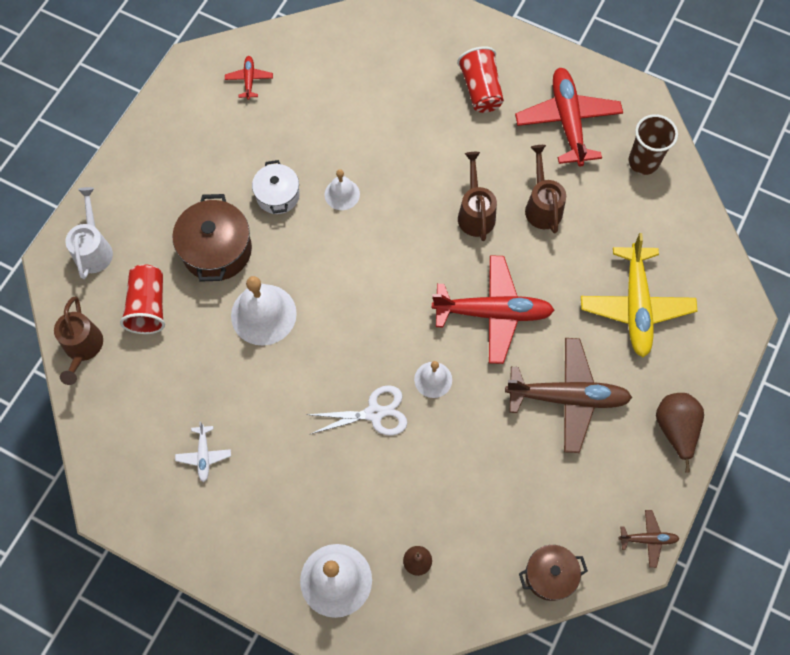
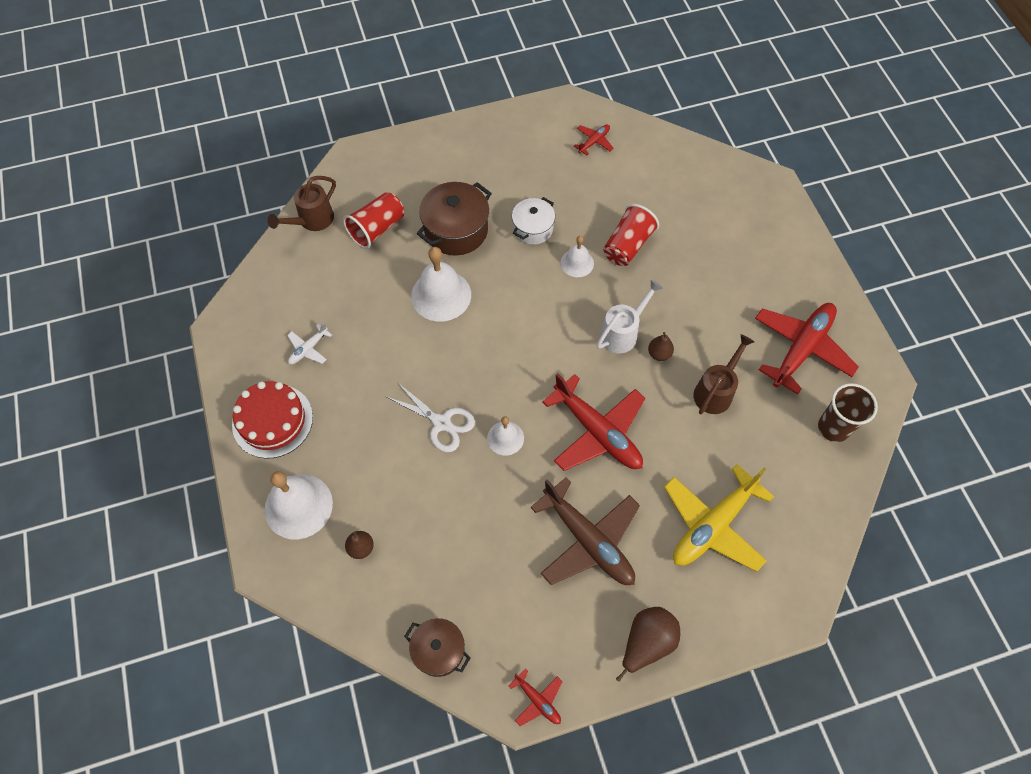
camera: 45 degrees right, 5 degrees down
white watering can [65,187,113,279] -> white watering can moved to [597,280,663,353]
red cup [457,46,504,113] -> red cup moved to [603,204,659,266]
brown watering can [458,152,497,241] -> brown pear [648,332,674,361]
brown plane [619,510,680,568] -> red plane [509,669,563,726]
none -> red cake [232,381,313,458]

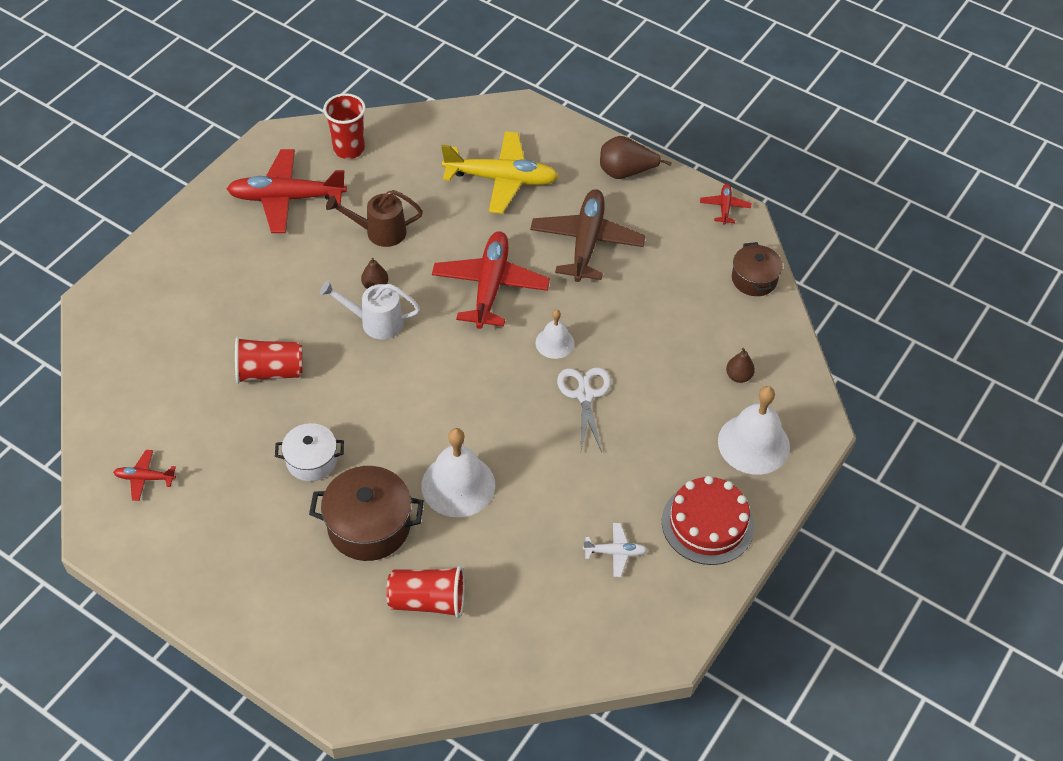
camera: 130 degrees left, 10 degrees down
brown watering can [267,176,336,231] -> none
white bell [561,236,594,277] -> none
brown cup [818,383,878,442] -> red cup [323,93,366,159]

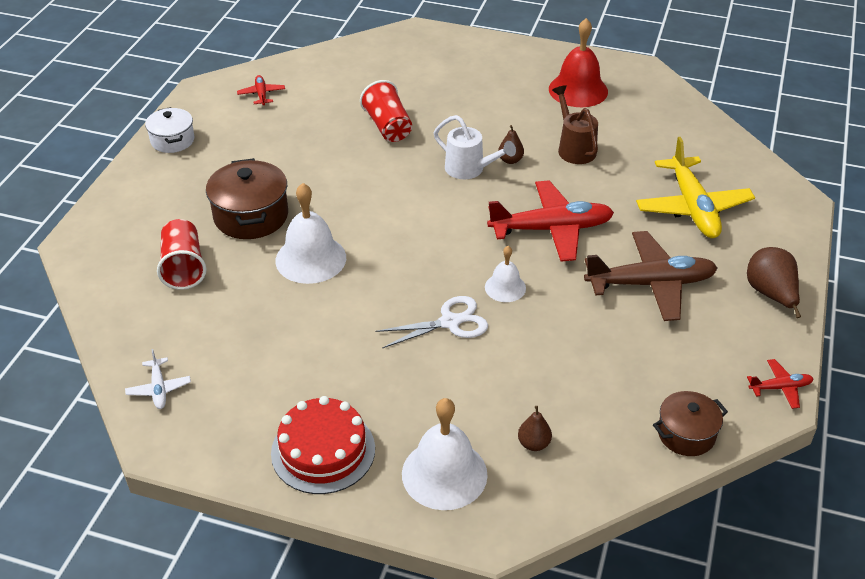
camera: 75 degrees right, 10 degrees down
red plane [227,149,347,233] -> red bell [549,18,608,107]
white pot [275,423,344,481] -> white pot moved to [145,107,195,153]
white watering can [320,280,420,339] -> white watering can turned 135 degrees clockwise [434,115,516,179]
red cup [323,93,366,159] -> none
white plane [583,523,647,577] -> white plane moved to [125,349,191,409]

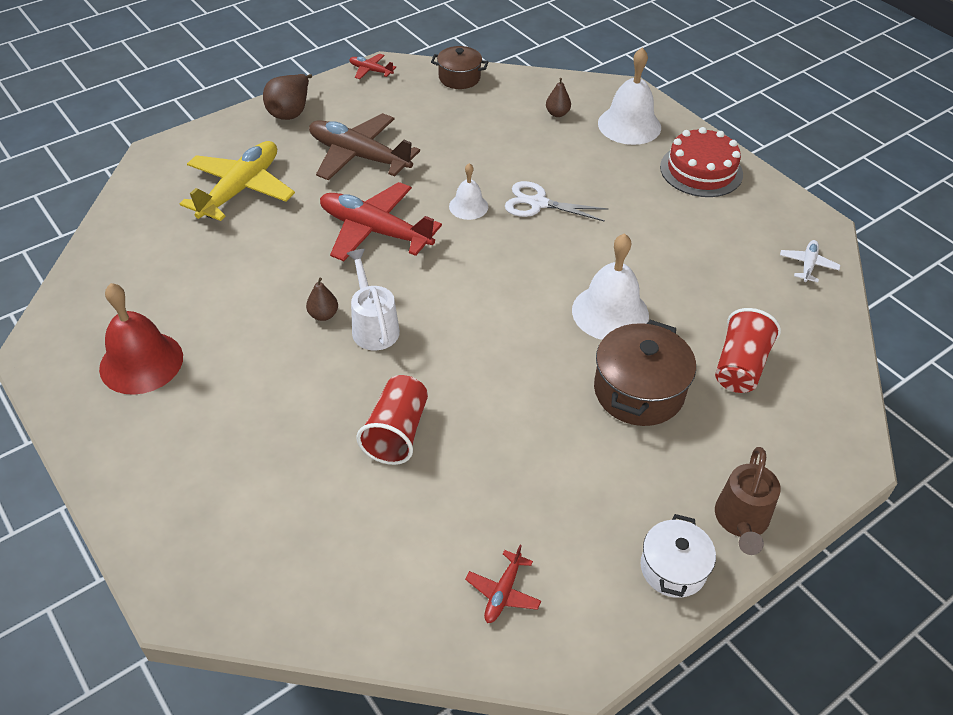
camera: 145 degrees left, 5 degrees up
brown watering can [552,85,598,164] -> brown watering can moved to [715,447,781,555]

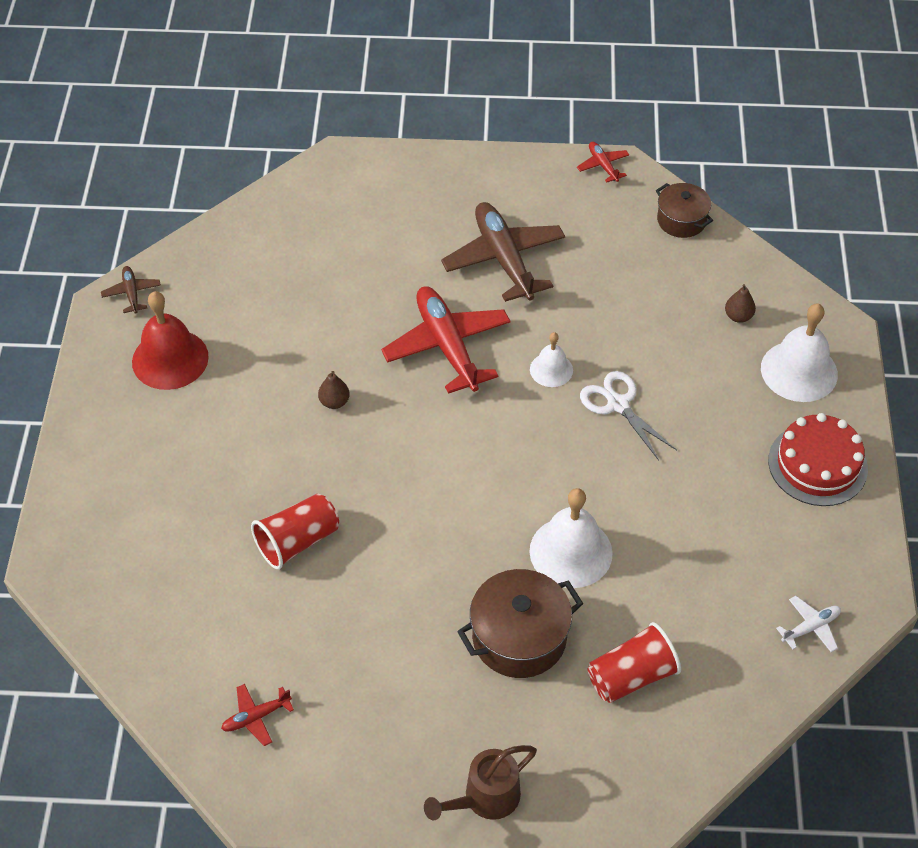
camera: 40 degrees right, 5 degrees up
yellow plane [180,141,295,221] -> none
brown pear [263,74,312,120] -> none
white watering can [347,249,400,350] -> none
white pot [641,514,716,598] -> none
none -> brown plane [101,266,161,314]

